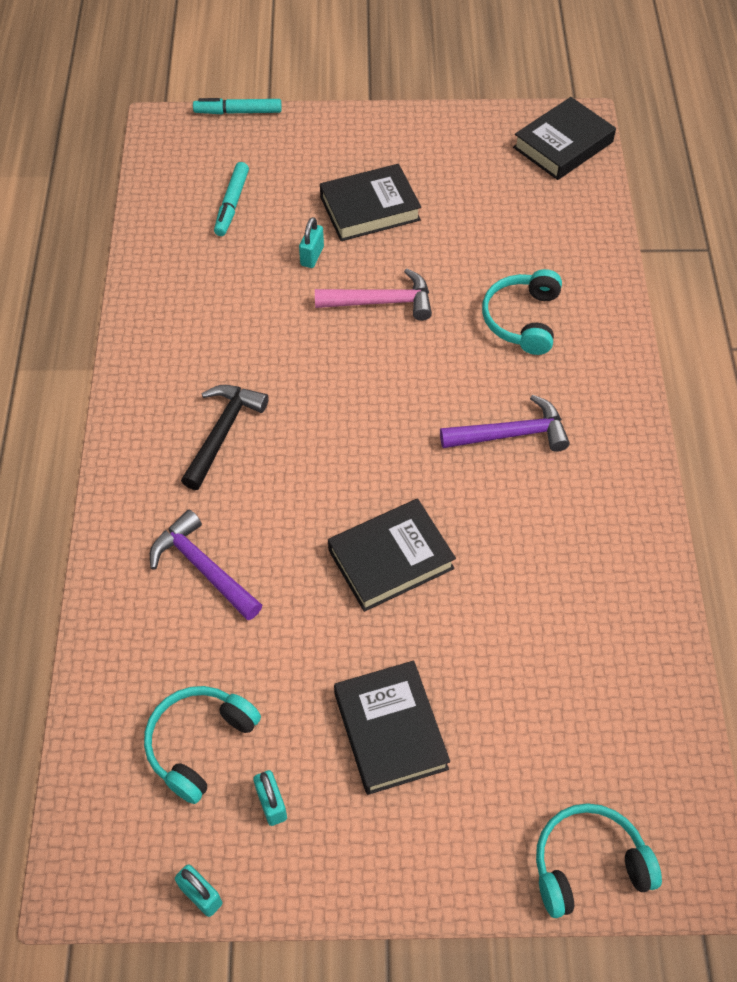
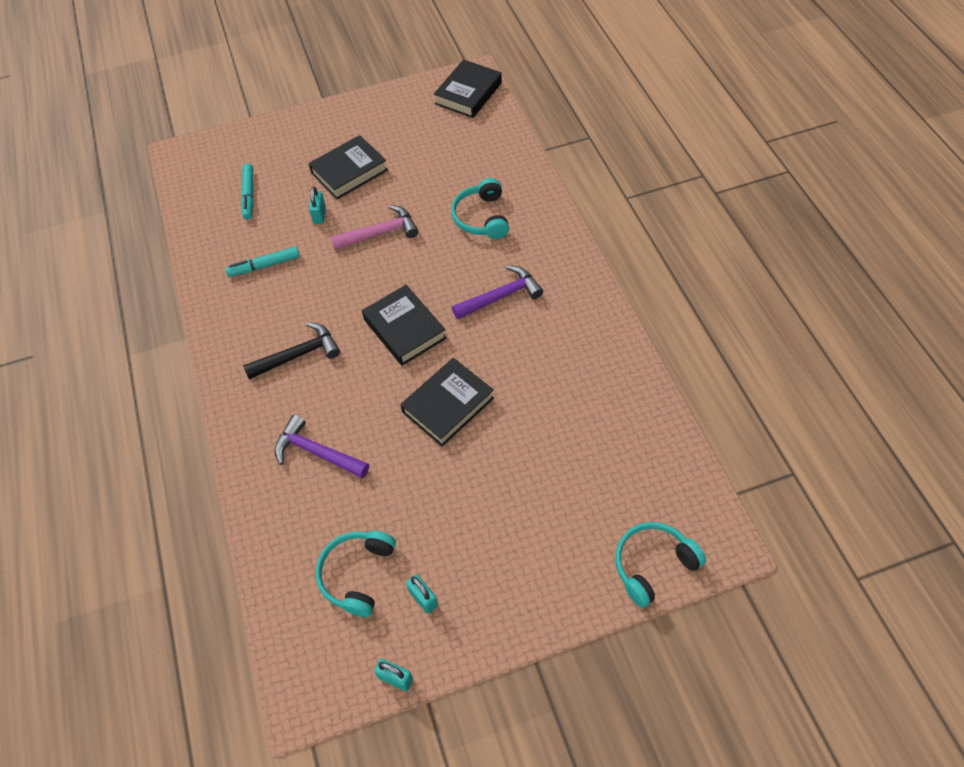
camera: 15 degrees left, 0 degrees up
black hammer [181,385,269,490] -> black hammer turned 60 degrees clockwise [243,322,340,379]
turquoise marker [193,98,282,114] -> turquoise marker moved to [225,247,300,277]
black book [334,661,450,795] -> black book moved to [362,285,446,366]

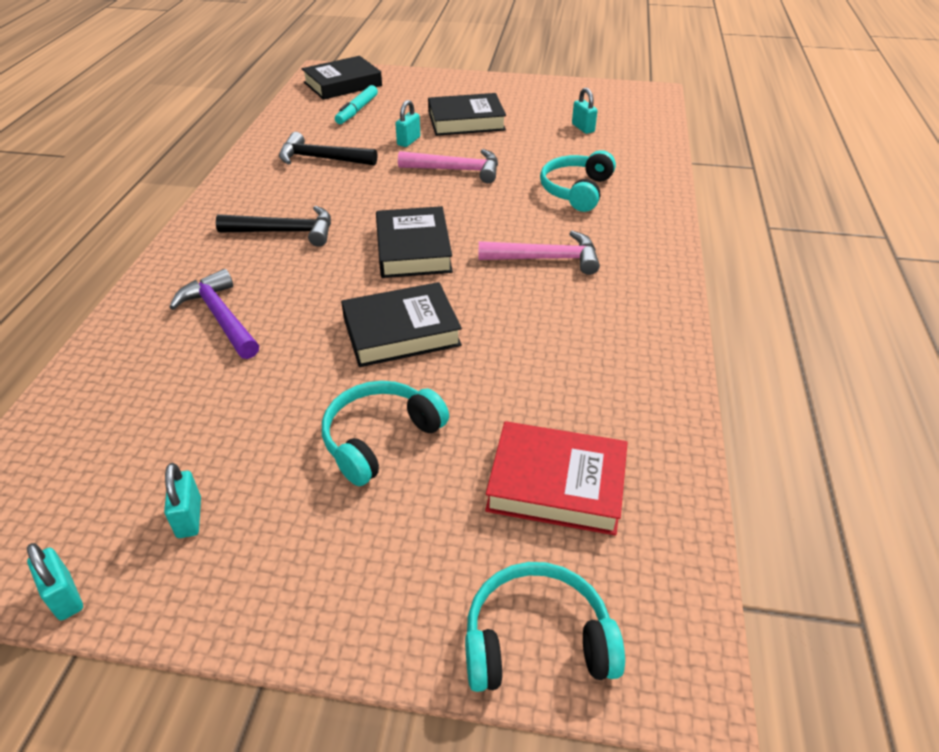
camera: 25 degrees right, 15 degrees down
turquoise marker [225,247,300,277] -> black hammer [279,132,377,166]
turquoise headphones [316,531,396,617] -> turquoise headphones moved to [322,381,449,486]
black book [434,59,502,118] -> black book moved to [302,56,382,100]
purple hammer [452,265,543,319] -> pink hammer [479,231,600,275]
none -> red book [485,421,628,535]
none -> turquoise padlock [572,88,598,134]

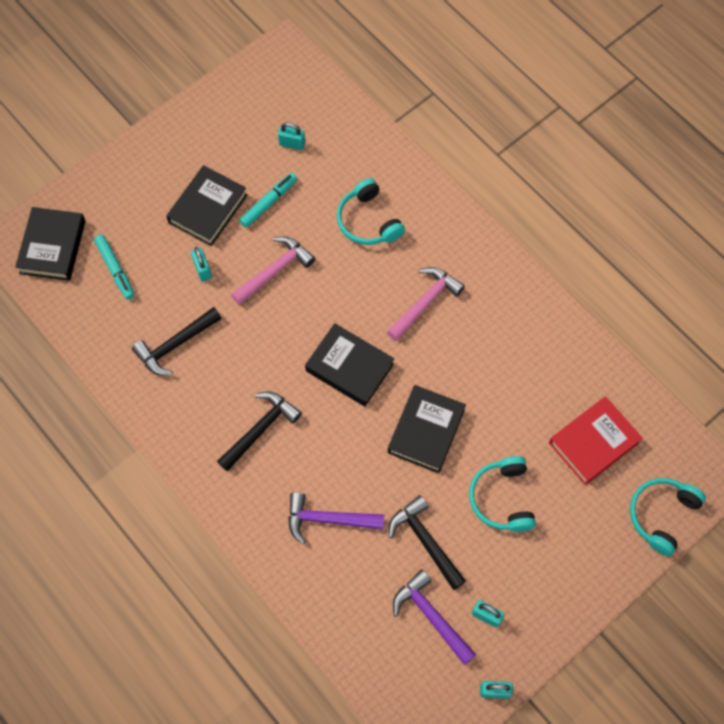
camera: 50 degrees left, 25 degrees up
none -> turquoise marker [239,173,297,228]
none -> black hammer [389,495,466,590]
none -> purple hammer [393,569,477,665]

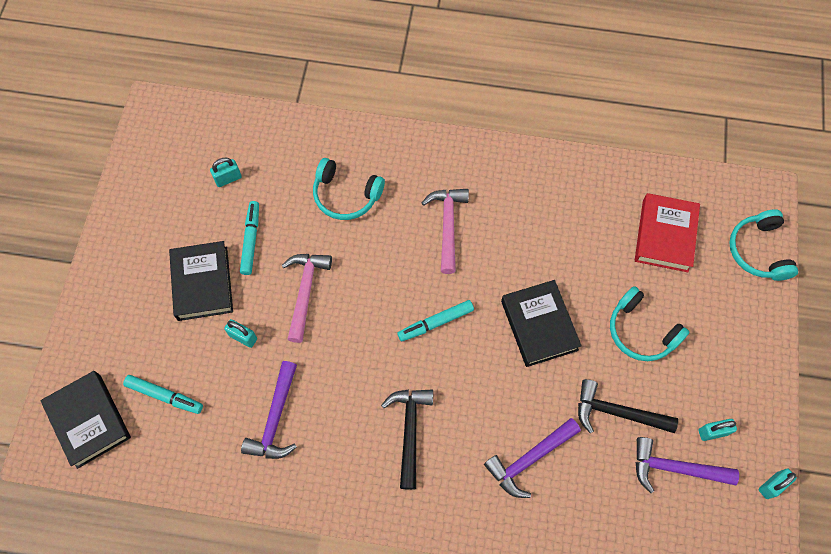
camera: 40 degrees left, 0 degrees up
black hammer [132,307,222,376] -> purple hammer [241,361,297,459]
black book [305,323,394,406] -> turquoise marker [397,300,474,342]

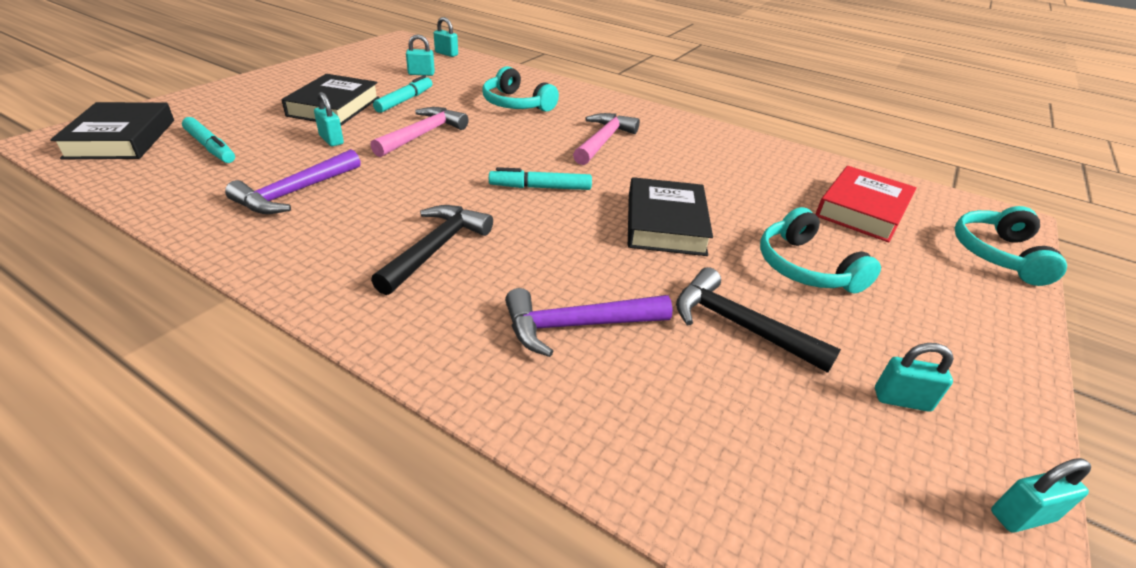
camera: 20 degrees right, 30 degrees down
purple hammer [635,437,739,493] -> none
none -> turquoise padlock [434,17,458,57]

